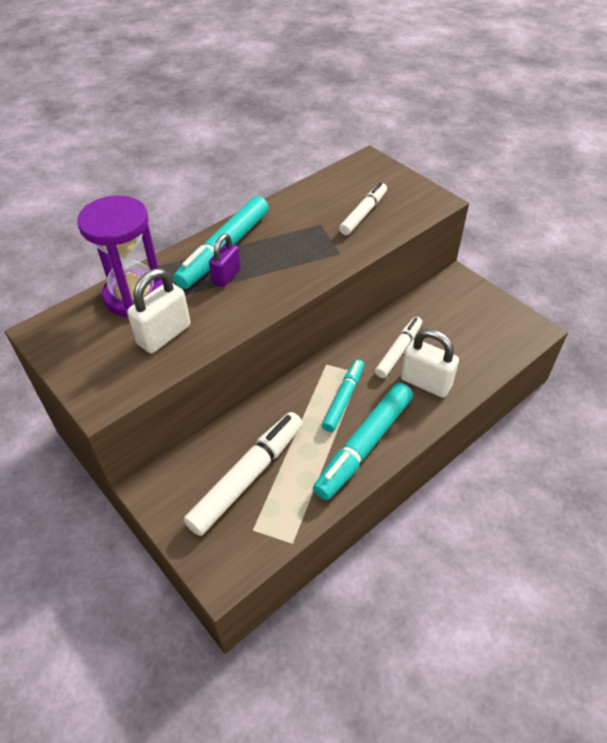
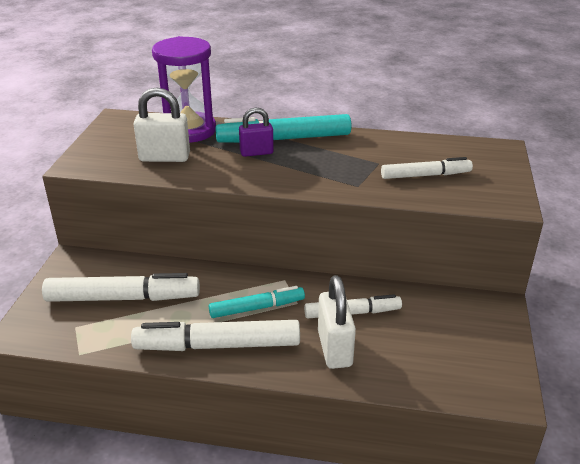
camera: 50 degrees right, 15 degrees down
turquoise marker [313,383,413,500] -> white marker [131,320,300,351]

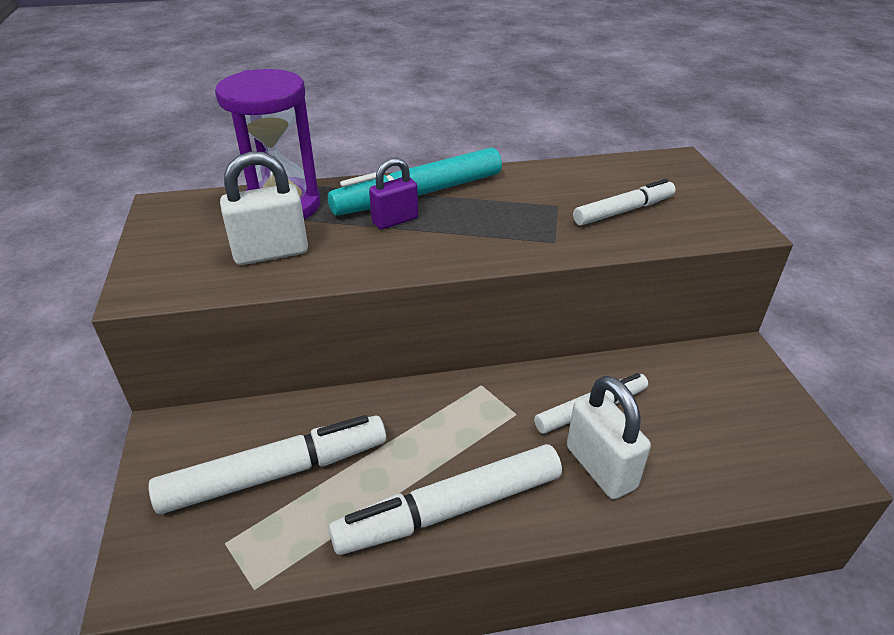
camera: 20 degrees left, 5 degrees up
turquoise marker [209,286,305,318] -> none

